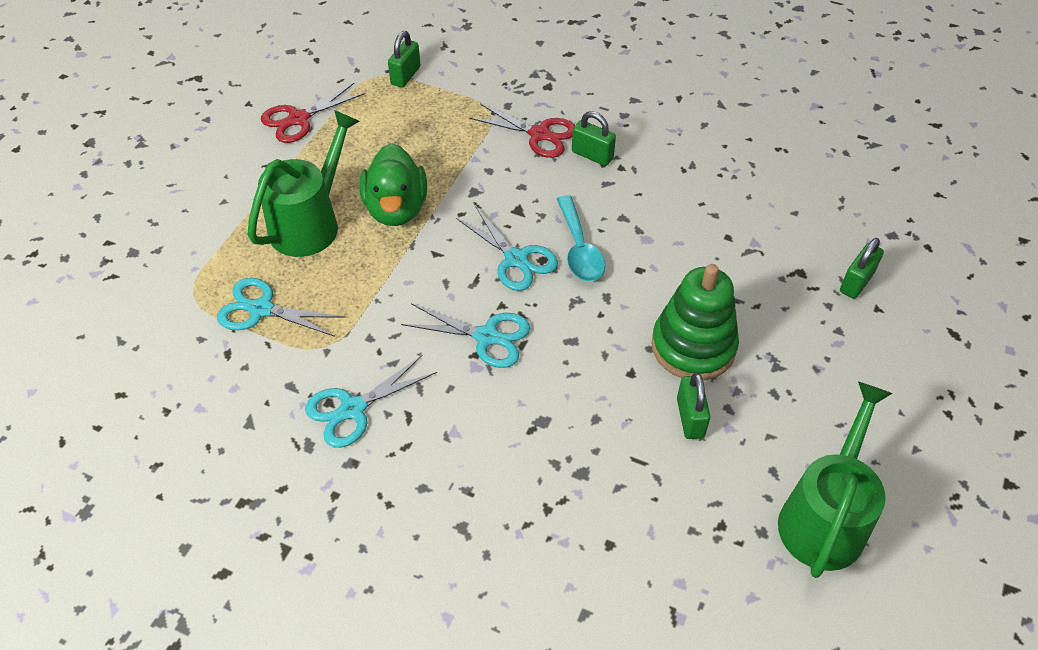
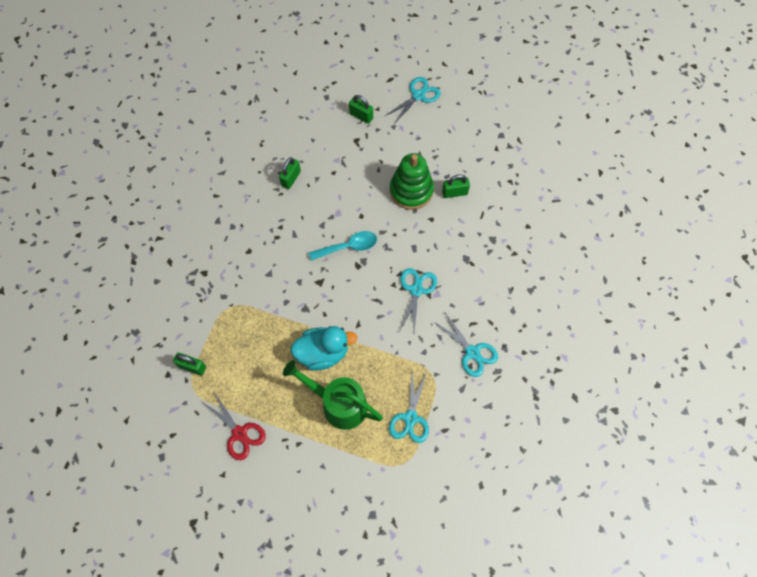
camera: 95 degrees left, 15 degrees up
green duck [359,143,427,226] -> turquoise duck [290,326,358,371]
turquoise scissors [456,206,558,291] -> turquoise scissors moved to [385,77,440,124]
red scissors [470,103,575,158] -> none
green padlock [572,111,616,166] -> green padlock moved to [279,158,301,189]
green watering can [778,382,892,578] -> none

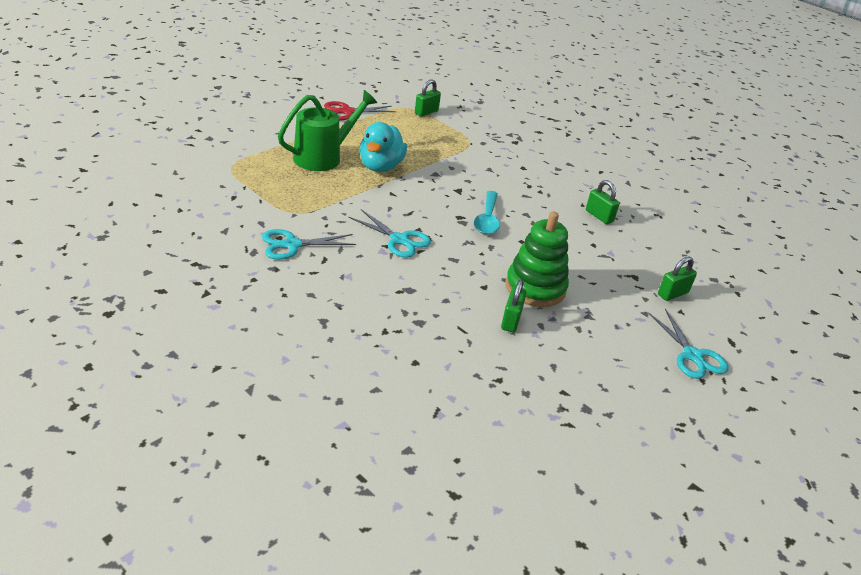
camera: 110 degrees right, 30 degrees down
turquoise scissors [389,372,429,443] -> none

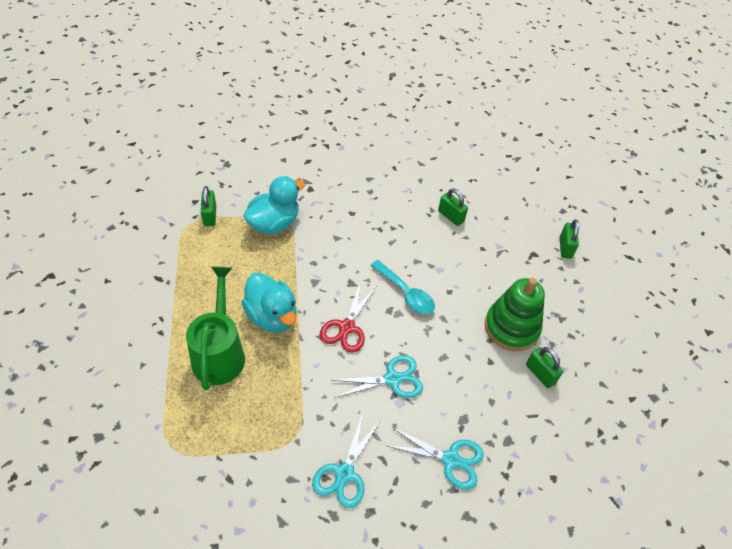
camera: 50 degrees left, 15 degrees up
red scissors [324,101,396,120] -> red scissors moved to [320,281,376,353]
green padlock [586,180,620,224] -> green padlock turned 45 degrees clockwise [438,188,468,226]
turquoise scissors [648,309,729,379] -> turquoise scissors moved to [387,427,484,489]
none -> turquoise duck [243,176,305,234]

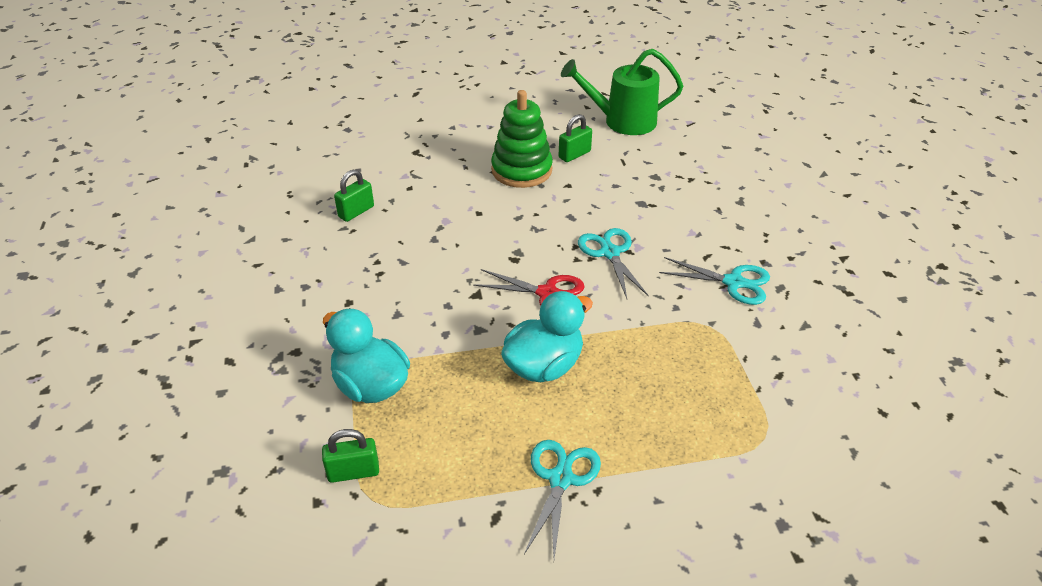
camera: 90 degrees left, 10 degrees down
green watering can [186,267,245,390] -> green watering can moved to [561,49,683,135]
turquoise spoon [371,260,435,314] -> none
turquoise scissors [387,427,484,489] -> turquoise scissors moved to [524,440,601,559]
green padlock [560,219,579,259] -> none

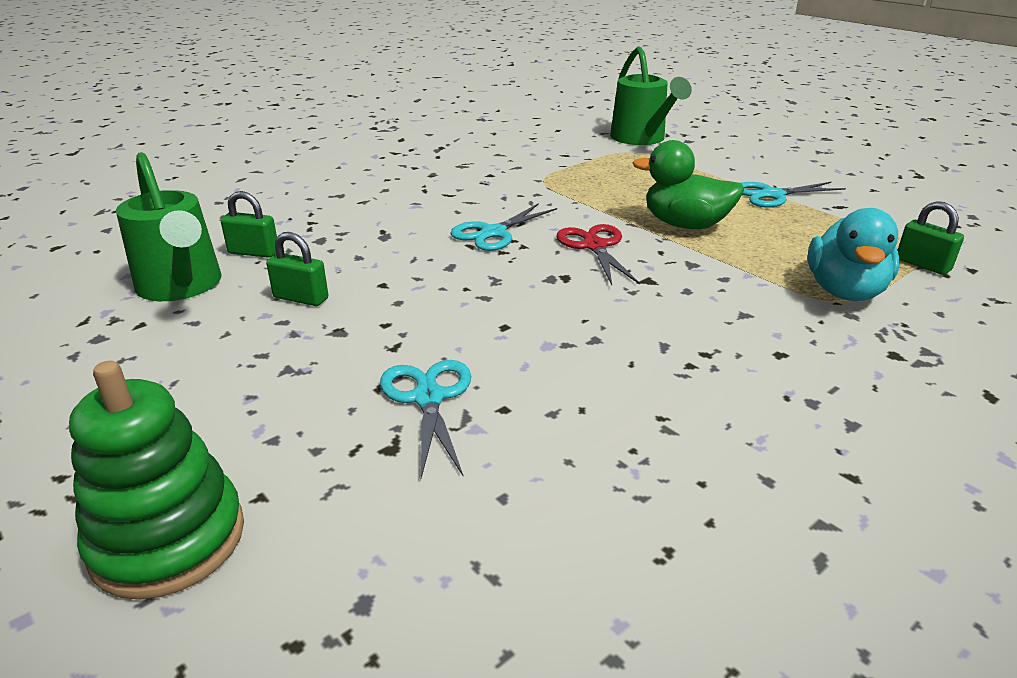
camera: 120 degrees left, 10 degrees down
green padlock [334,170,374,222] -> green padlock moved to [221,191,277,258]
green stacking toy [491,90,553,188] -> green stacking toy moved to [69,361,244,600]
turquoise duck [501,291,593,382] -> green duck [632,140,744,229]
turquoise scissors [659,257,770,305] -> turquoise scissors moved to [380,360,471,478]
none -> green watering can [610,46,692,145]

